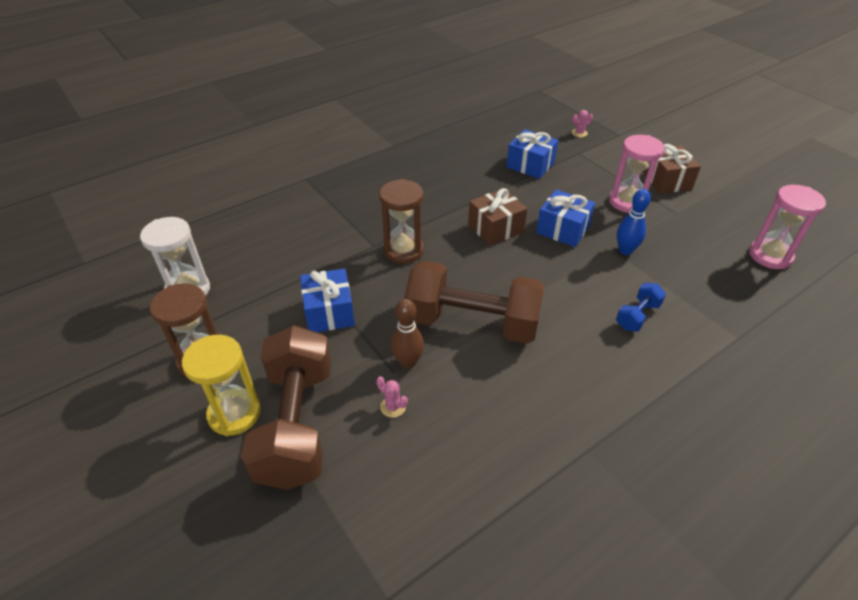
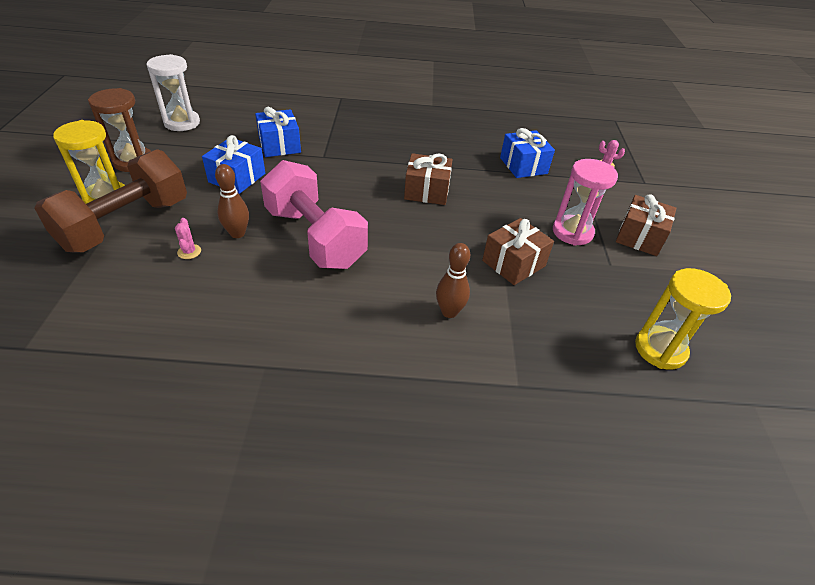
camera: 35 degrees right, 0 degrees up
brown hourglass [379,179,424,264] -> none
brown dumbbell [404,261,544,344] -> pink dumbbell [260,160,368,269]
blue gift [536,189,595,247] -> blue gift moved to [255,107,301,157]
blue dumbbell [616,283,666,332] -> brown bowling pin [436,243,470,318]
blue bowling pin [617,189,651,255] -> brown gift [482,218,554,285]
pink hourglass [749,185,826,269] -> yellow hourglass [635,268,731,369]

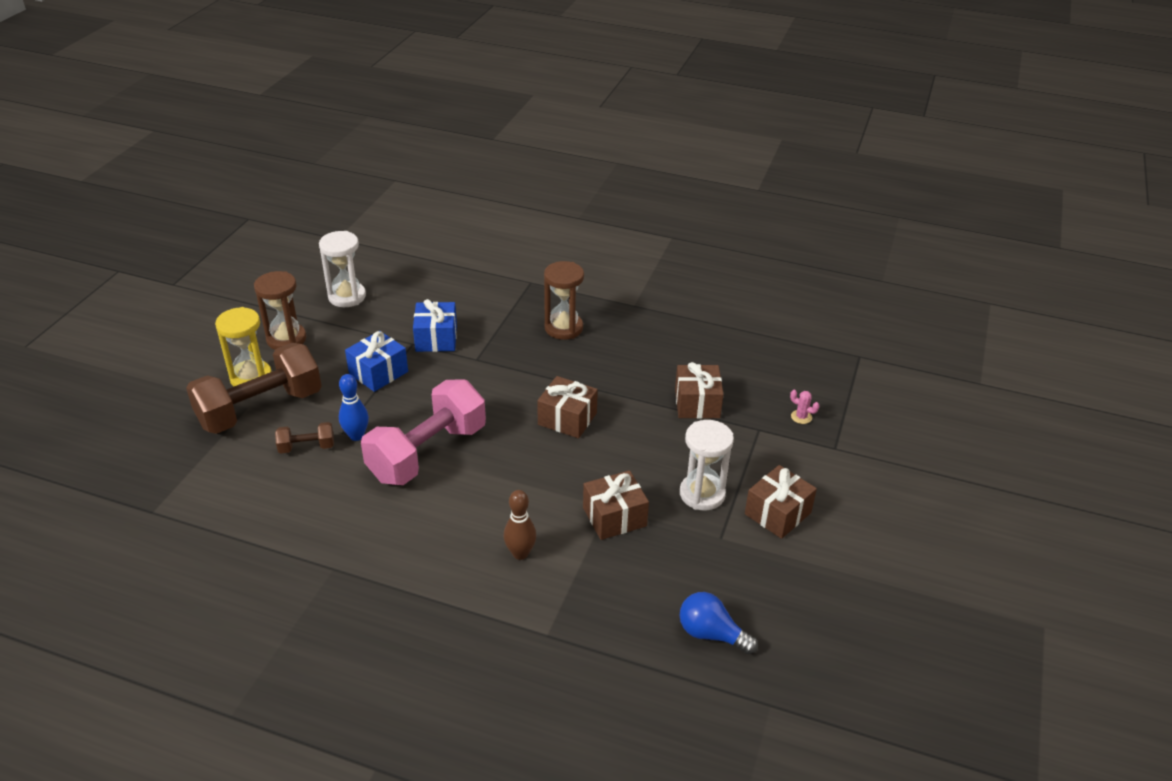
camera: 20 degrees right, 5 degrees down
pink cactus [175,218,201,259] -> brown dumbbell [275,422,334,454]
brown bowling pin [215,164,249,238] -> blue bowling pin [339,374,369,441]
pink dumbbell [260,160,368,269] -> pink dumbbell turned 60 degrees clockwise [361,379,486,485]
blue gift [500,128,555,178] -> brown gift [675,362,724,419]
pink hourglass [553,159,618,246] -> white hourglass [680,420,734,510]
yellow hourglass [635,268,731,369] -> blue light bulb [680,592,758,654]
none -> brown hourglass [544,261,584,340]

